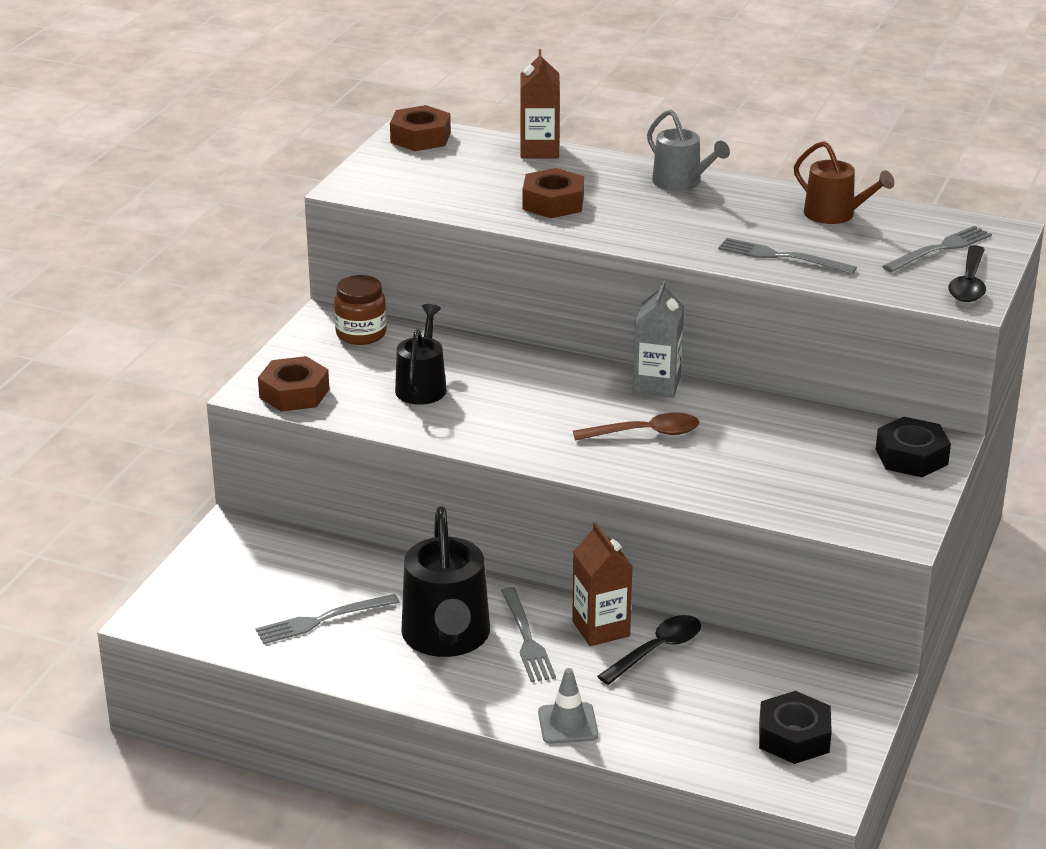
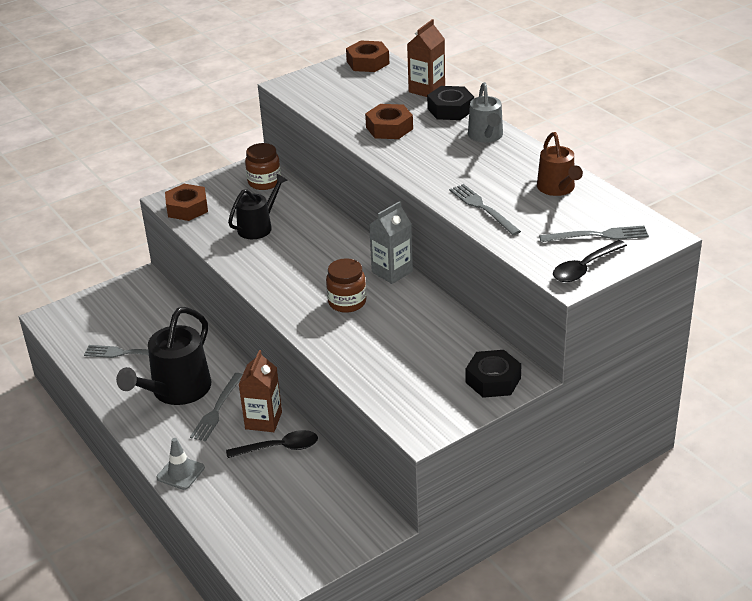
camera: 35 degrees right, 5 degrees up
brown spoon [573,413,699,440] -> brown jar [326,258,366,313]
black nut [759,691,832,764] -> black nut moved to [427,86,474,120]

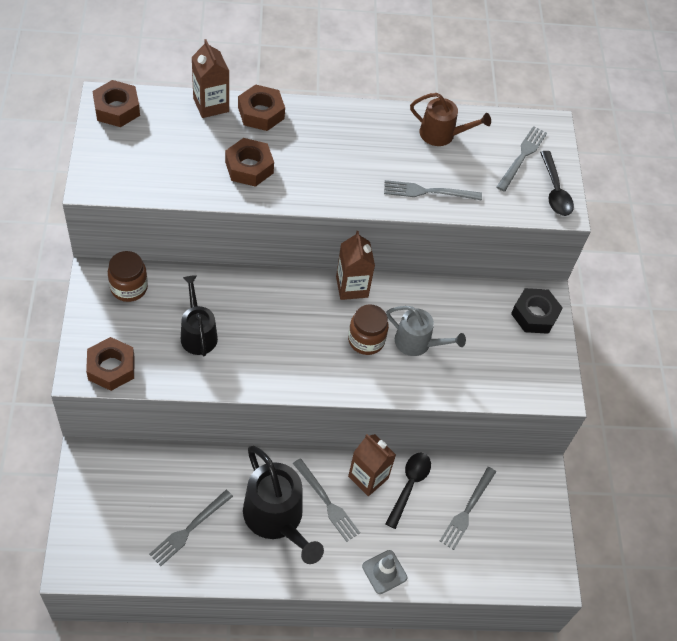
camera: 65 degrees left, 20 degrees up
grey carton [369,201,413,284] -> brown carton [336,231,375,300]
black nut [427,86,474,120] -> brown nut [238,85,285,131]
grey watering can [468,82,503,143] -> grey watering can moved to [386,306,466,356]
none -> grey fork [440,467,496,550]

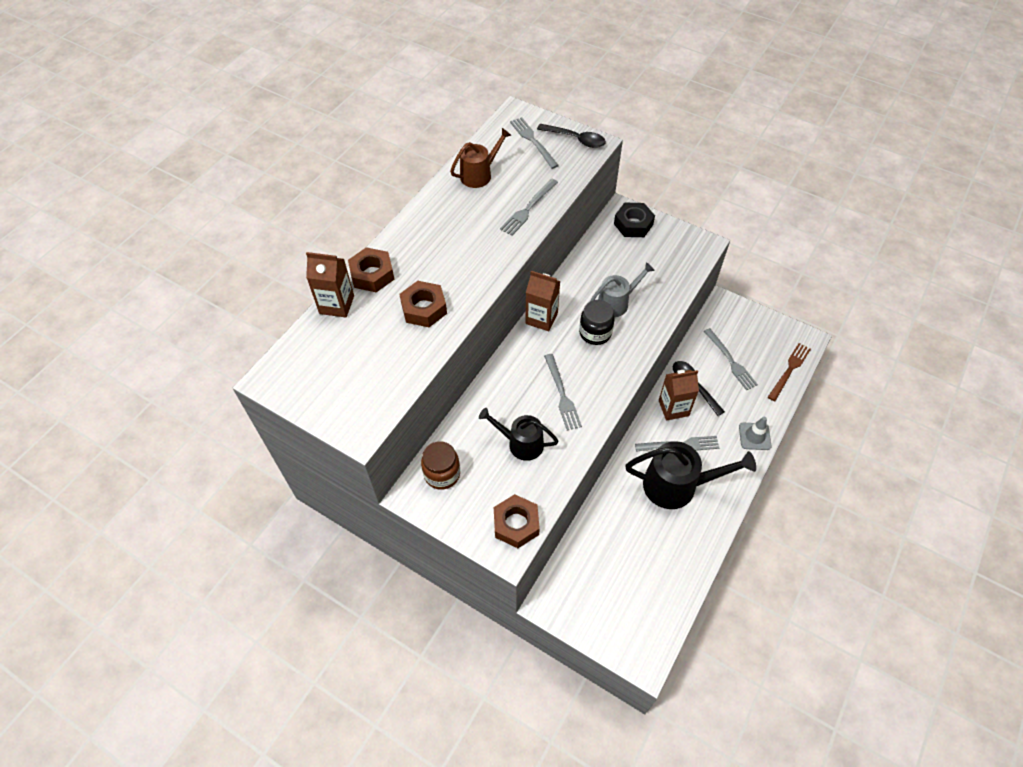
camera: 50 degrees left, 0 degrees up
brown nut [92,80,140,127] -> none
grey fork [149,490,233,566] -> grey fork moved to [544,354,582,431]
brown jar [348,304,389,355] -> black jar [579,300,614,345]
none -> brown fork [768,343,811,401]

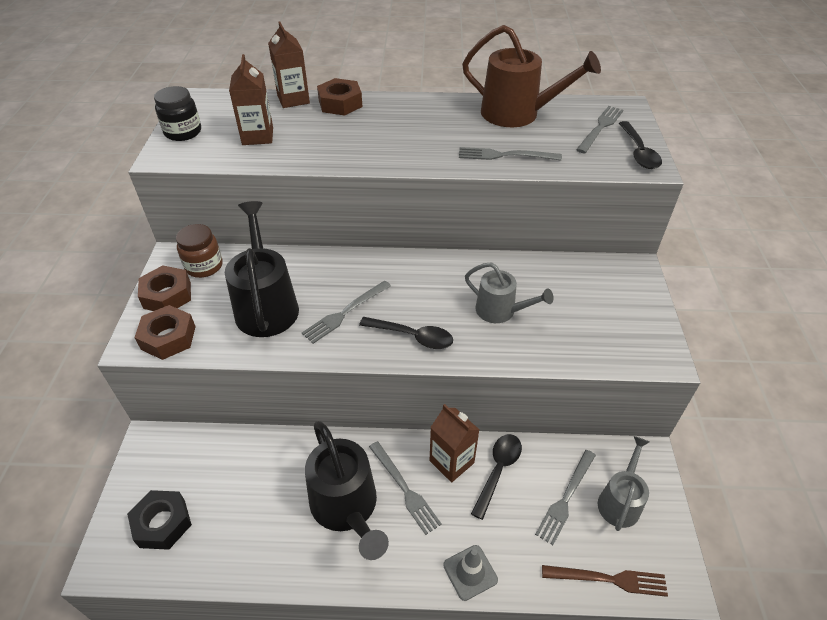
camera: 60 degrees right, 10 degrees down
brown nut [399,281,447,327] -> brown nut moved to [138,265,191,311]
brown watering can [450,128,511,188] -> brown watering can [462,25,601,127], size x1.63
black watering can [479,408,558,461] -> black watering can [225,201,299,337], size x1.63
brown carton [525,271,560,331] -> brown carton moved to [229,54,273,145]
black jar [579,300,614,345] -> black jar moved to [154,86,201,141]
black nut [614,203,655,237] -> black nut moved to [127,490,192,550]
none -> black spoon [359,317,453,349]
none -> grey watering can [598,436,649,531]

